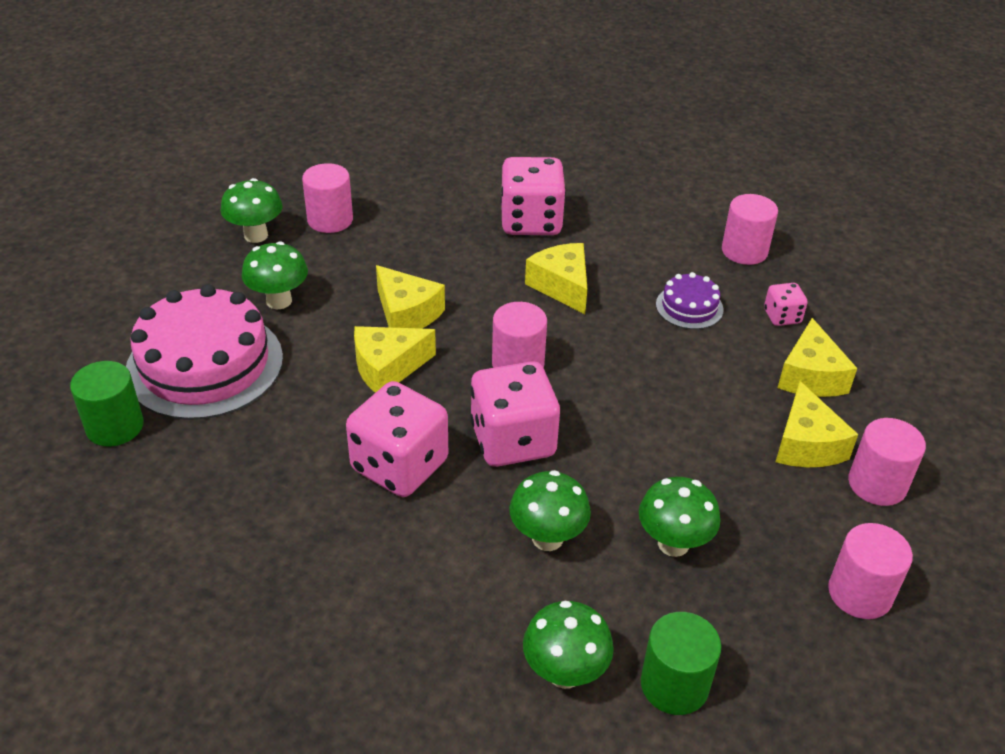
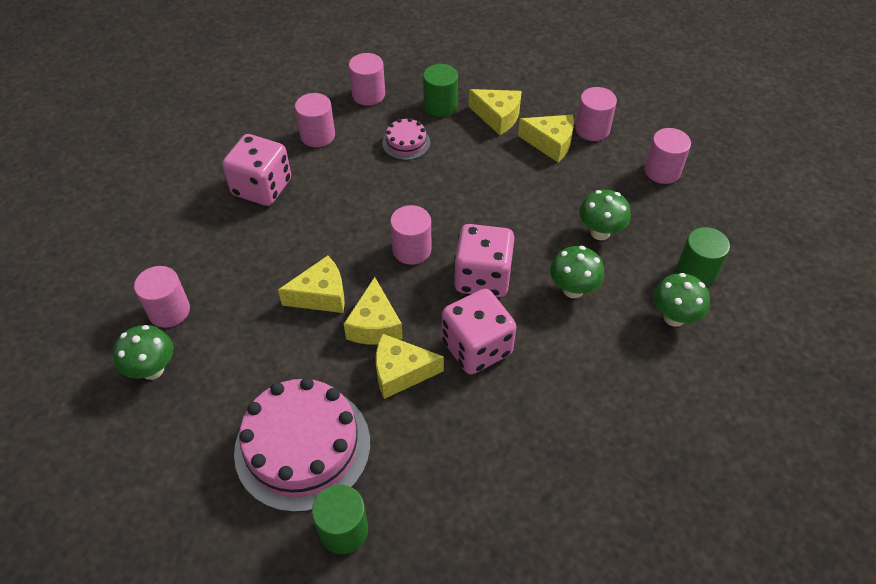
camera: 65 degrees left, 10 degrees up
green mushroom [242,241,308,309] -> none
yellow cheese [525,243,588,314] -> yellow cheese moved to [376,334,444,399]
purple cake [656,272,724,329] -> pink cake [382,118,430,160]
pink dice [764,283,808,326] -> green cylinder [423,64,458,117]
none -> pink cylinder [295,93,335,147]

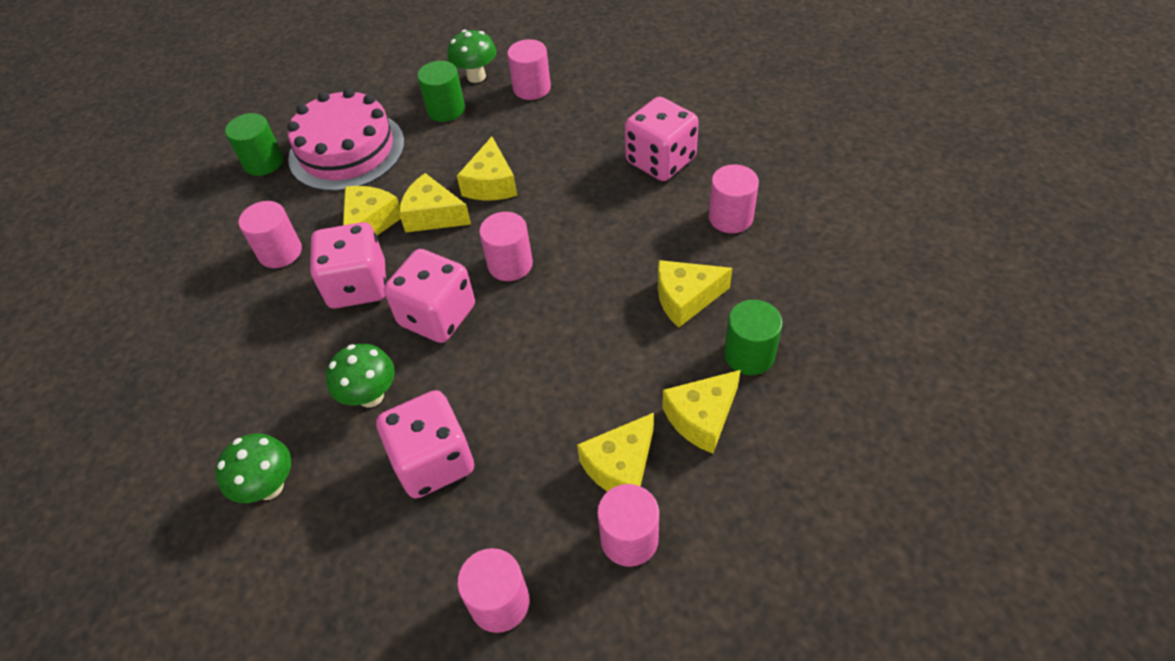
camera: 115 degrees right, 0 degrees up
pink cylinder [349,53,385,106] -> pink cylinder moved to [239,201,302,268]
pink cake [382,118,430,160] -> yellow cheese [658,260,732,328]
green mushroom [579,190,631,240] -> pink dice [376,390,474,498]
green cylinder [677,227,730,287] -> green cylinder moved to [417,61,465,122]

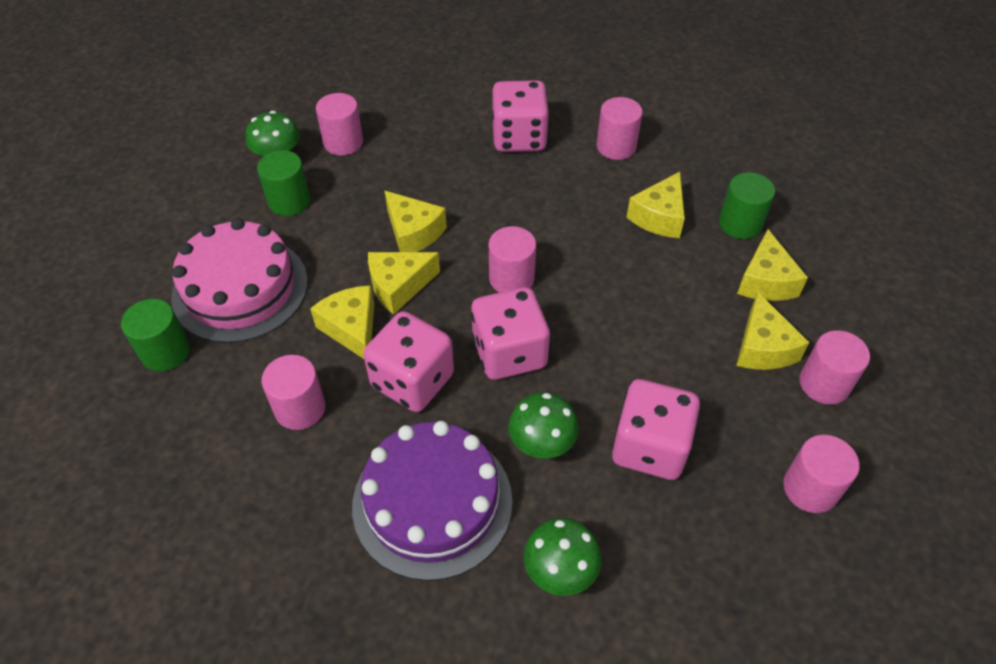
camera: 50 degrees left, 0 degrees up
none -> purple cake [352,421,512,581]

